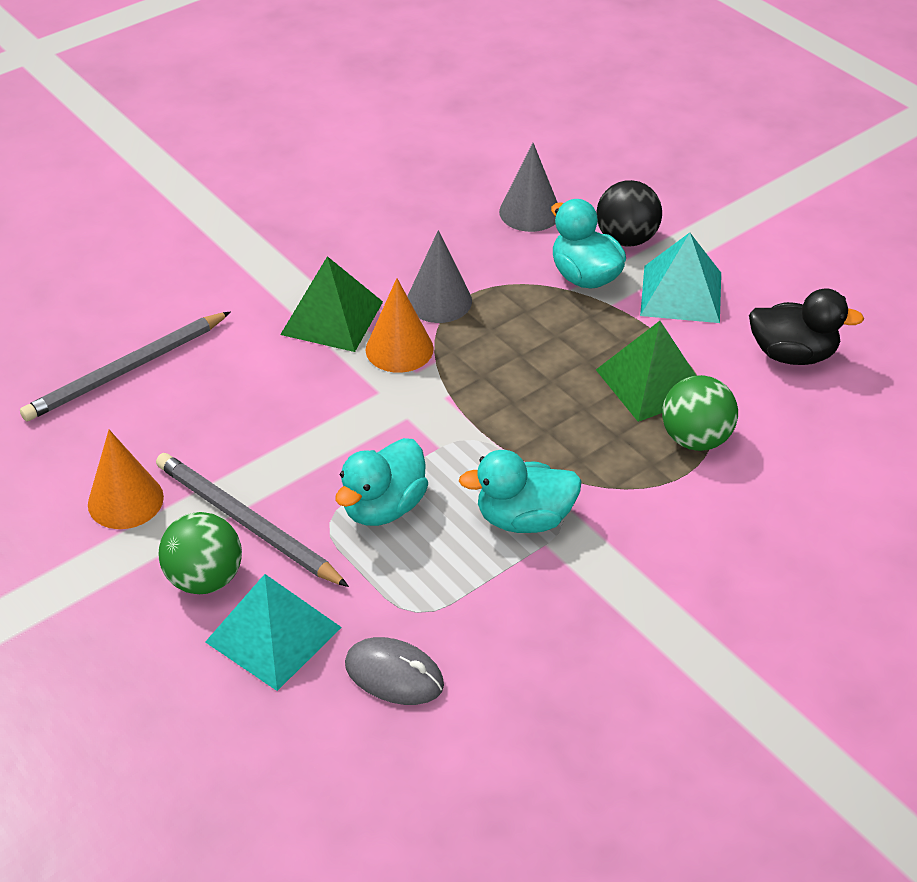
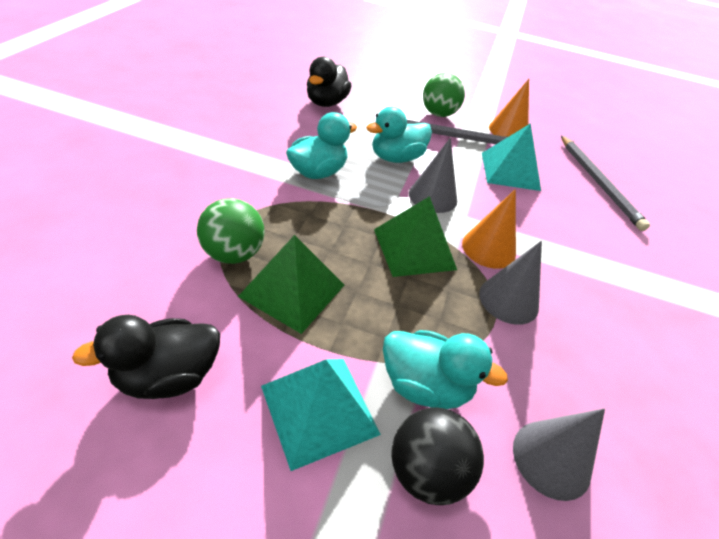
camera: 140 degrees right, 0 degrees up
grey pencil [20,312,230,422] -> grey pencil turned 150 degrees clockwise [561,136,650,231]
turquoise pyramid [205,574,342,691] -> turquoise pyramid moved to [482,123,541,191]
green pyramid [280,256,383,352] -> green pyramid moved to [374,196,457,277]
turquoise duck [335,438,428,526] -> turquoise duck turned 120 degrees counterclockwise [366,107,432,163]
grey mouse [345,637,444,705] -> black duck [307,57,351,107]
none -> grey cone [409,138,457,213]

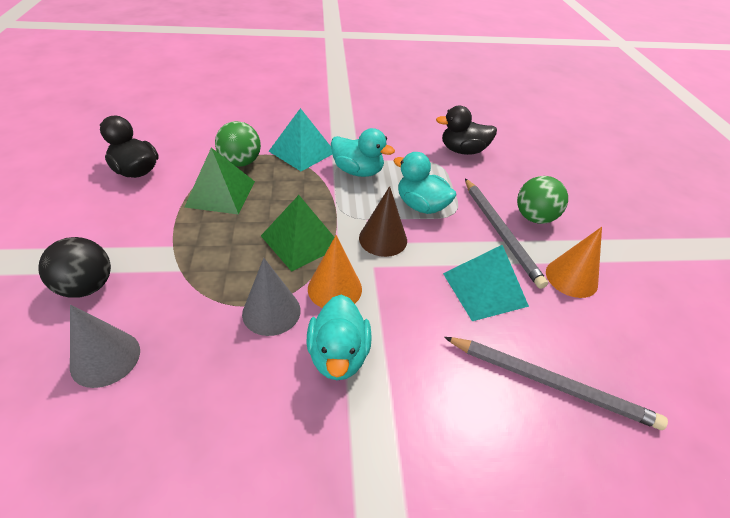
camera: 70 degrees right, 0 degrees up
turquoise pyramid [261,359,381,471] -> turquoise pyramid moved to [269,108,332,171]
turquoise duck [383,330,508,409] -> turquoise duck moved to [307,295,372,380]
grey cone [409,138,457,213] -> brown cone [359,186,407,257]
grey pencil [561,136,650,231] -> grey pencil turned 120 degrees counterclockwise [444,337,668,430]

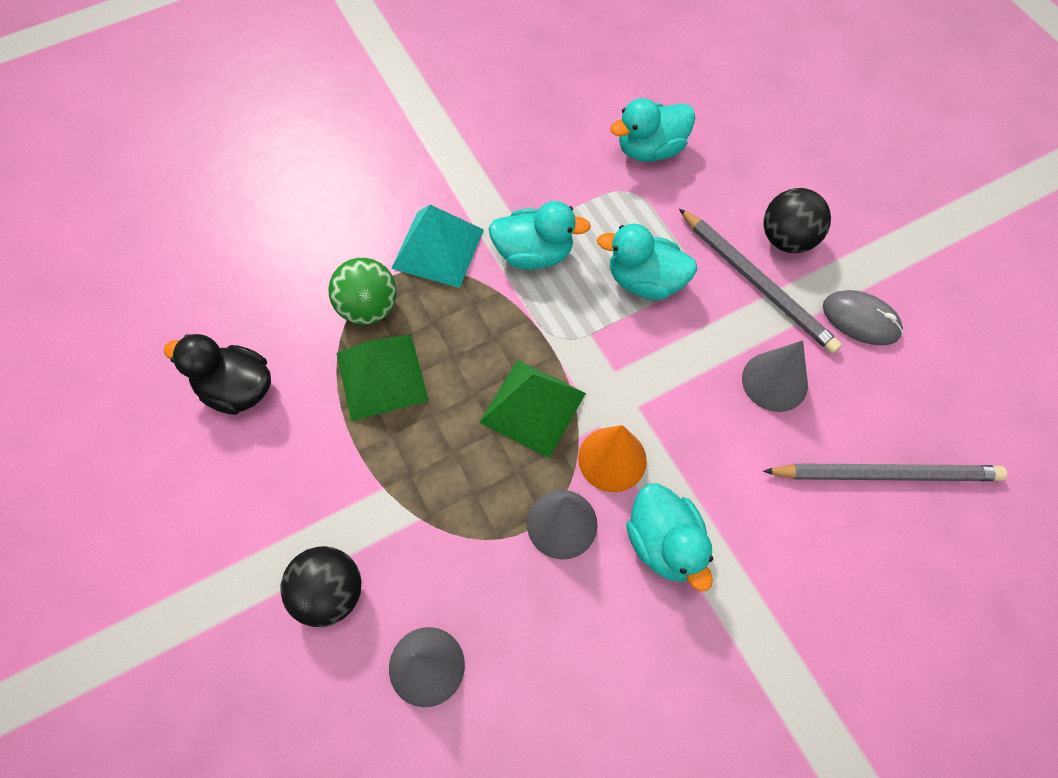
camera: 20 degrees left, 20 degrees up
brown cone [359,186,407,257] -> none
black duck [436,106,497,155] -> turquoise duck [610,98,695,162]
turquoise pyramid [443,245,529,321] -> grey cone [742,340,808,412]
green ball [517,176,568,224] -> black ball [764,188,831,253]
orange cone [546,227,602,298] -> grey mouse [823,290,903,345]

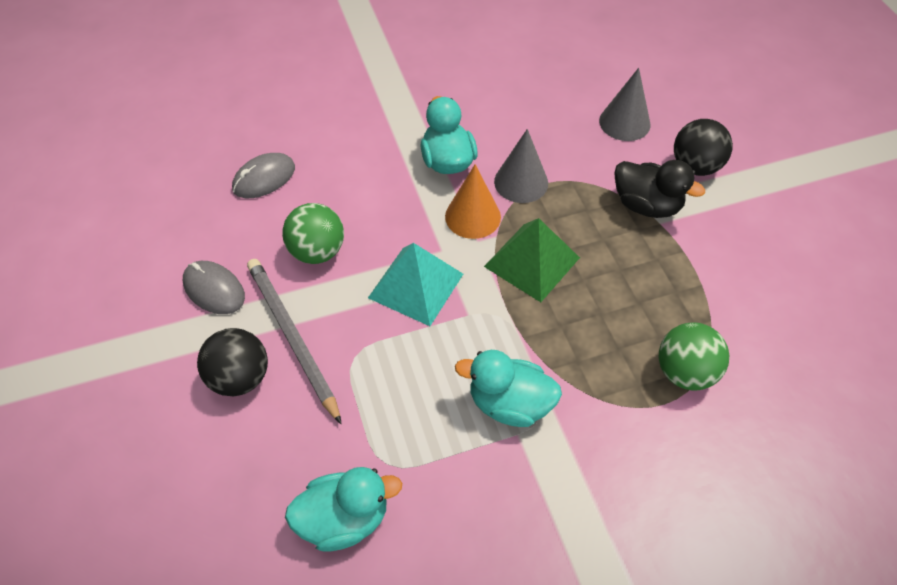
camera: 170 degrees left, 10 degrees down
black duck [164,334,271,415] -> black duck moved to [614,160,705,218]
green pyramid [336,334,429,422] -> none
turquoise pyramid [391,205,484,288] -> turquoise pyramid moved to [368,243,463,326]
turquoise duck [597,224,697,300] -> none
grey cone [742,340,808,412] -> green ball [282,203,344,264]
grey pencil [763,463,1007,481] -> grey mouse [232,153,295,198]

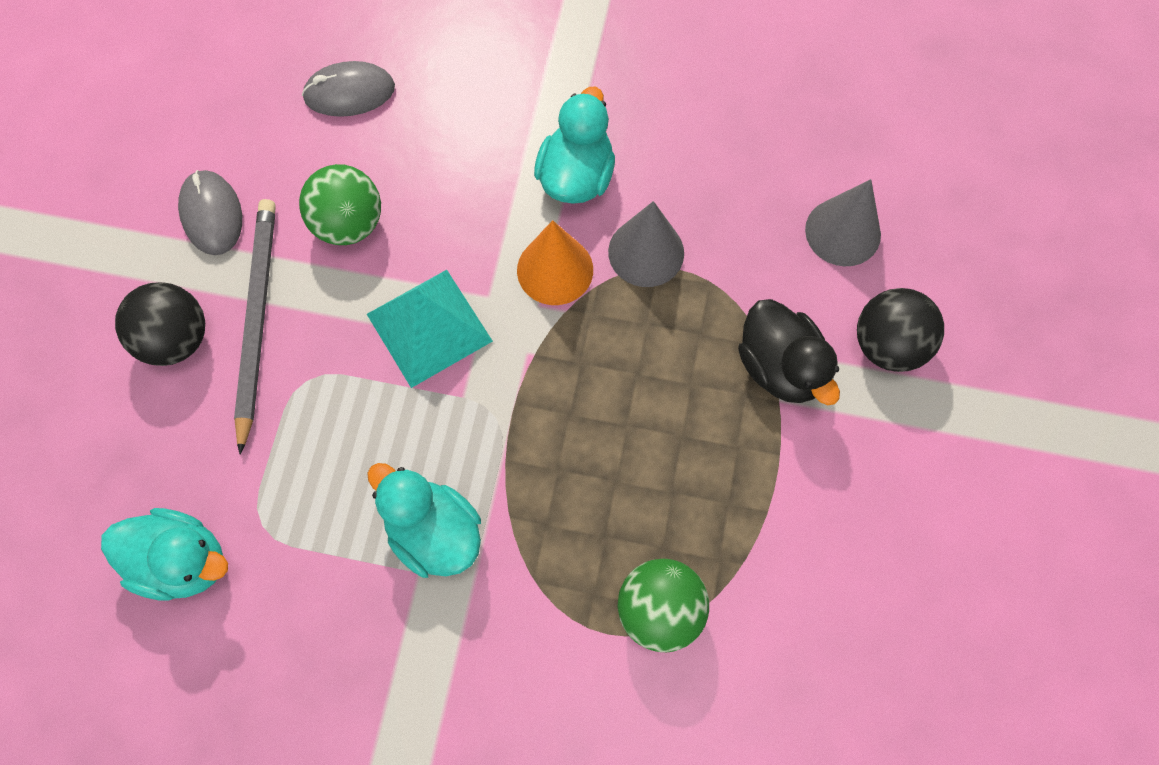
camera: 30 degrees right, 15 degrees up
green pyramid [484,218,580,302] -> none

